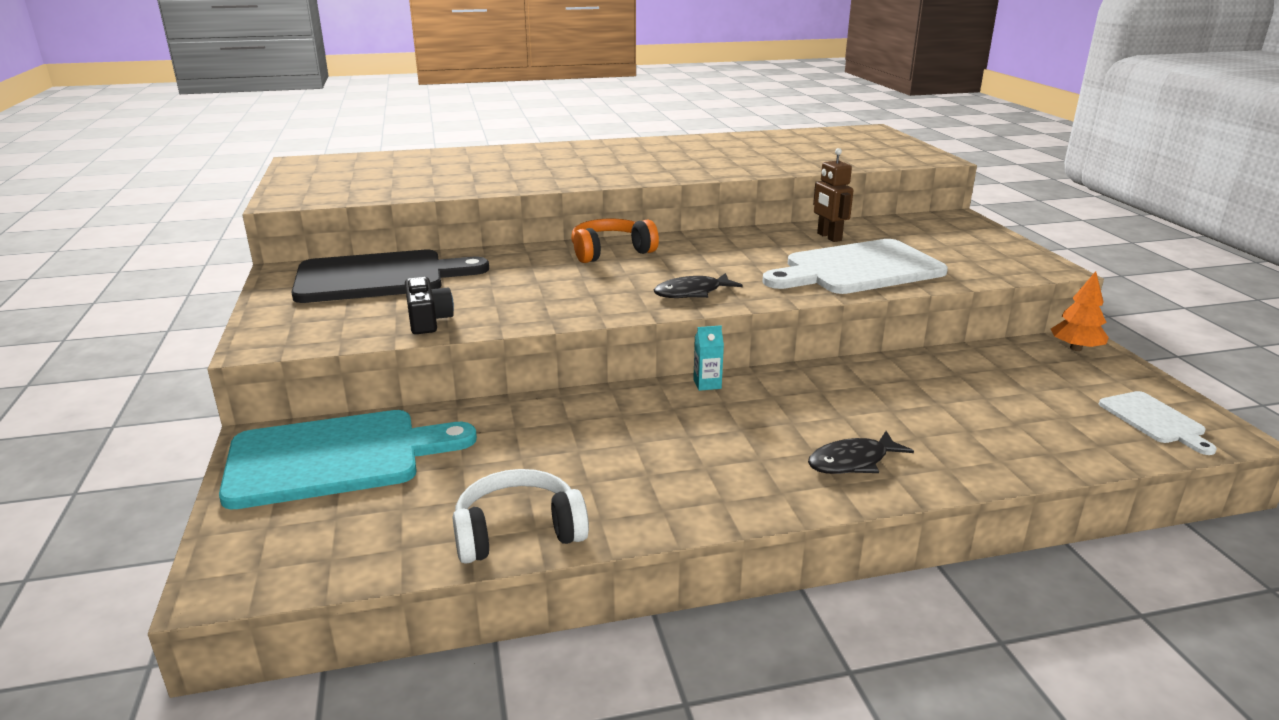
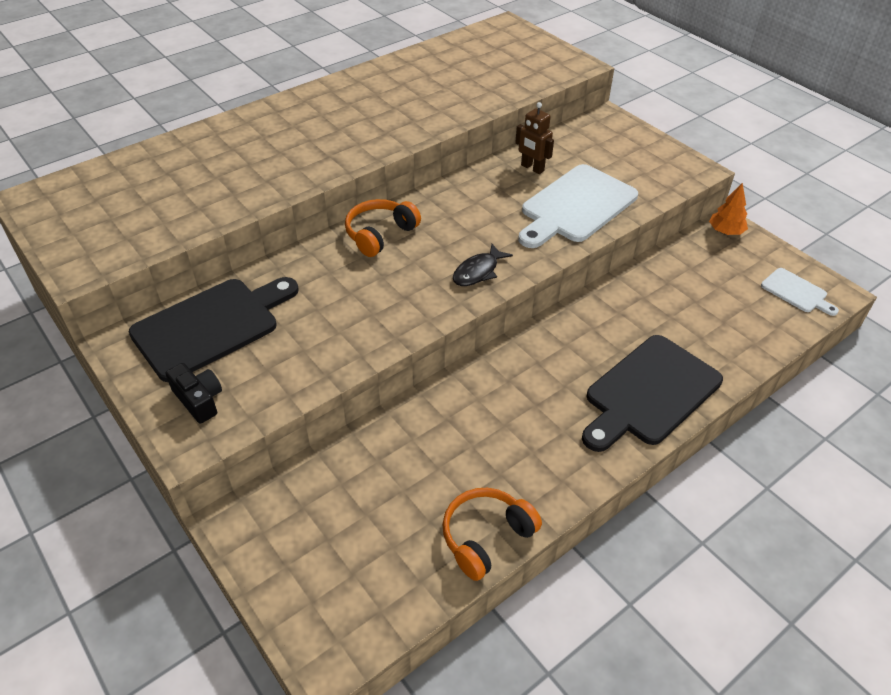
camera: 25 degrees left, 20 degrees up
turquoise cutting board [219,410,477,509] -> none
black camera [405,277,454,334] -> black camera moved to [166,363,222,424]
white headphones [452,469,589,564] -> orange headphones [443,488,542,581]
turquoise carton [693,325,724,391] -> none
black fish [808,431,914,474] -> black cutting board [582,335,723,452]

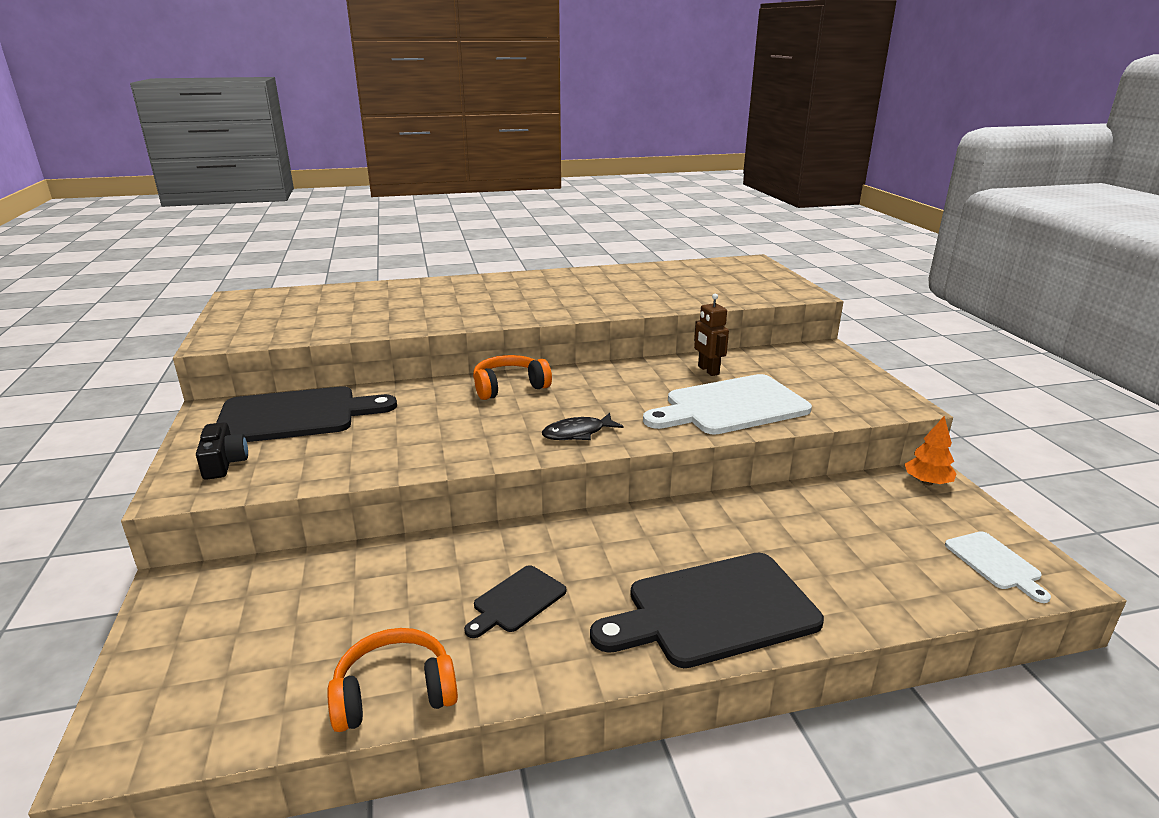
camera: 25 degrees right, 20 degrees down
none -> black cutting board [464,565,566,638]

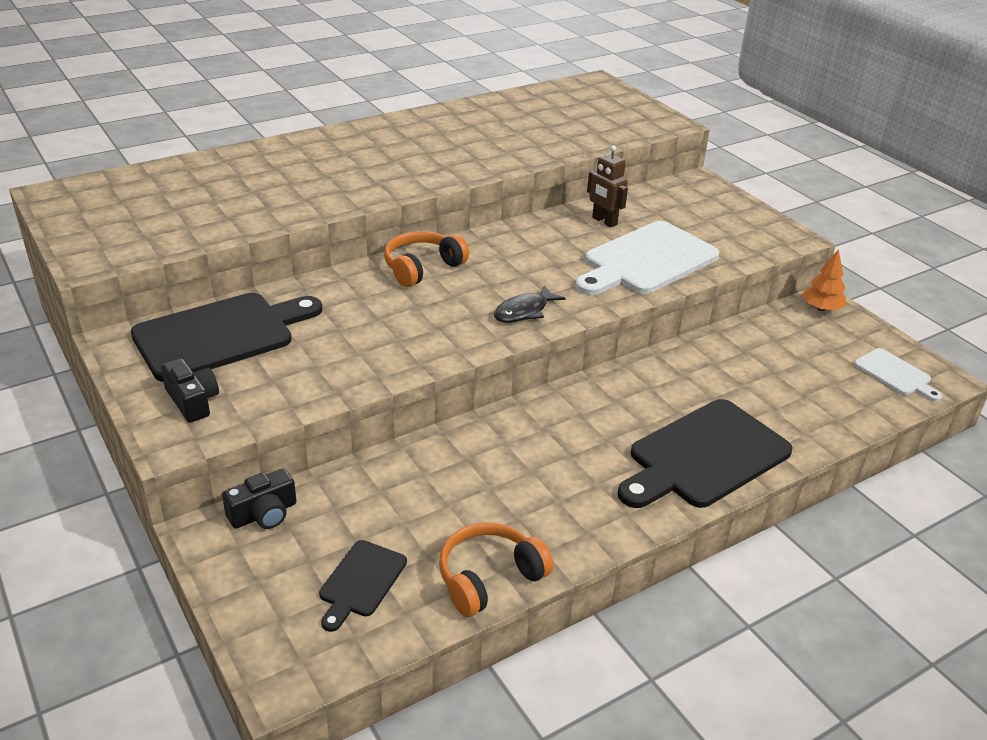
camera: 20 degrees left, 10 degrees up
black cutting board [464,565,566,638] -> black cutting board moved to [319,540,407,632]
none -> black camera [222,468,297,529]

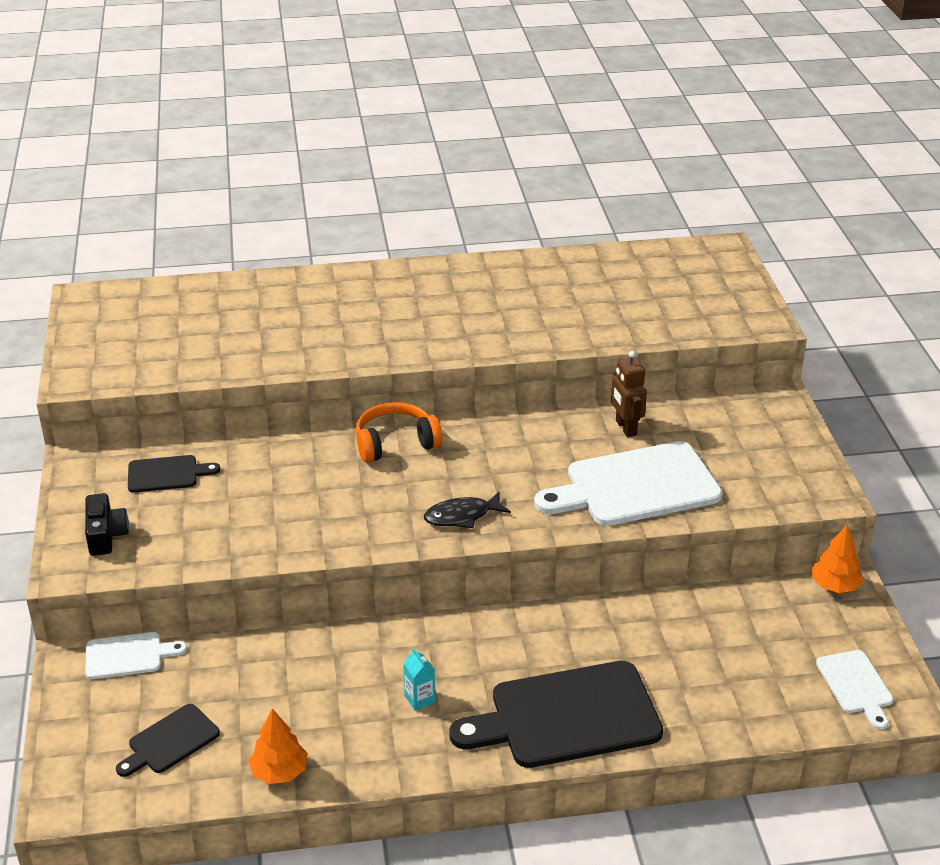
camera: 25 degrees right, 0 degrees up
black cutting board [131,293,322,382] -> black cutting board [128,455,220,493], size x0.50
black camera [222,468,297,529] -> white cutting board [85,632,187,679]
orange headphones [439,522,554,617] -> orange tree [248,709,308,784]
none -> turquoise carton [403,648,435,711]

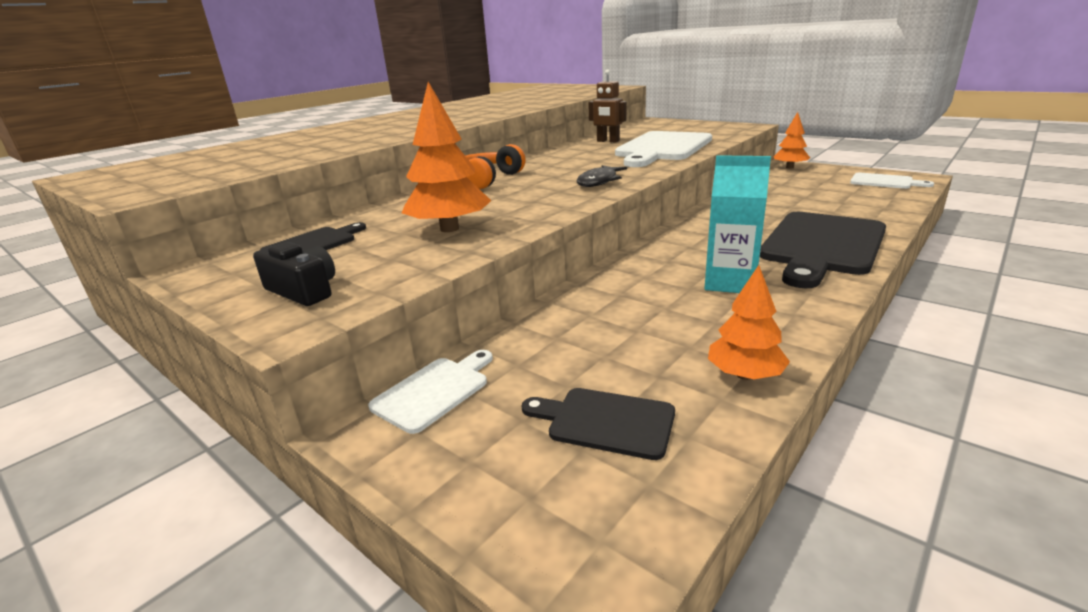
camera: 40 degrees left, 10 degrees down
black cutting board [116,704,220,777] -> black cutting board turned 105 degrees clockwise [522,388,675,460]
turquoise carton [403,648,435,711] -> turquoise carton [704,155,771,293], size x1.98
none -> orange tree [401,82,491,232]

